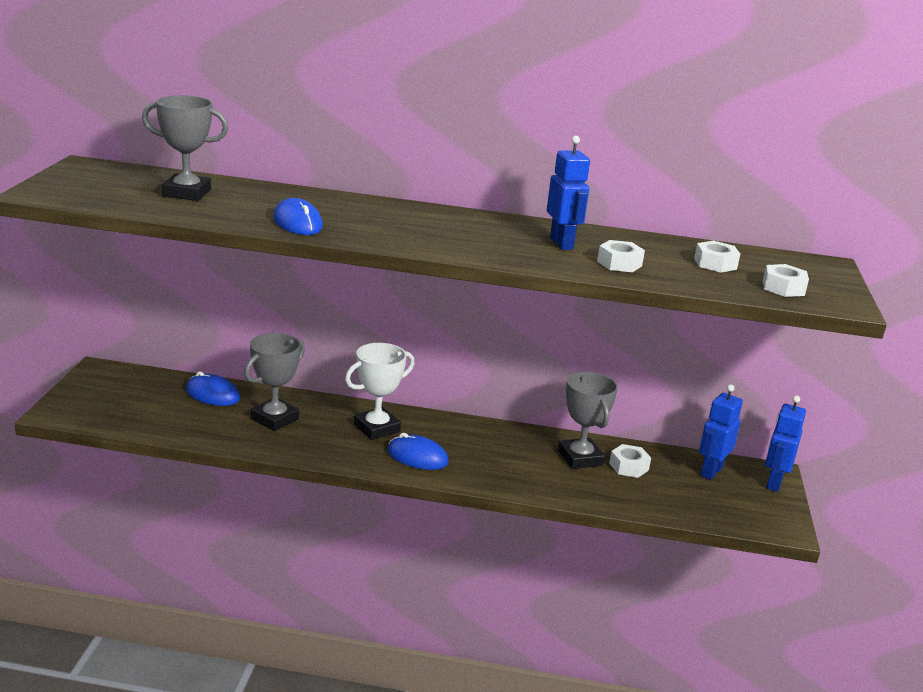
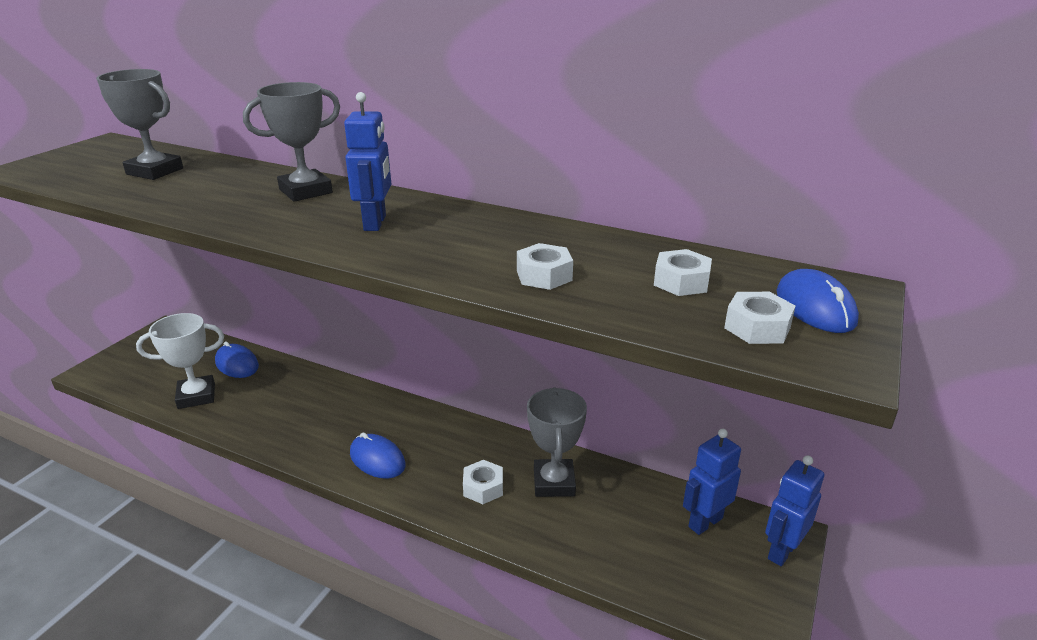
camera: 20 degrees right, 5 degrees up
grey trophy [244,333,305,431] -> grey trophy moved to [243,82,340,202]
blue mouse [273,198,323,235] -> blue mouse moved to [776,269,859,333]
white trophy [345,343,415,440] -> white trophy moved to [136,313,224,409]
blue robot [547,136,590,250] -> blue robot moved to [344,92,391,231]
white nut [609,444,651,478] -> white nut moved to [463,460,503,504]

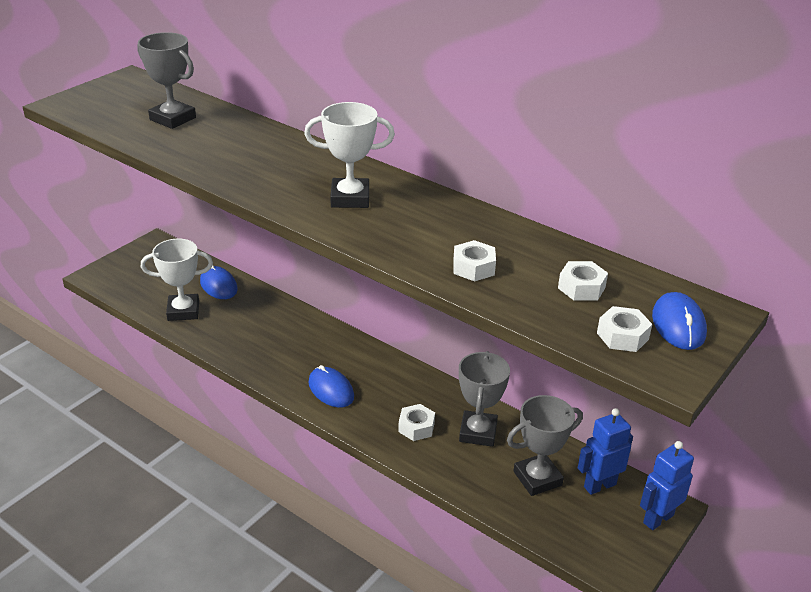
camera: 10 degrees right, 5 degrees up
grey trophy [243,82,340,202] -> grey trophy moved to [507,395,583,496]
blue robot [344,92,391,231] -> white trophy [304,102,395,208]

